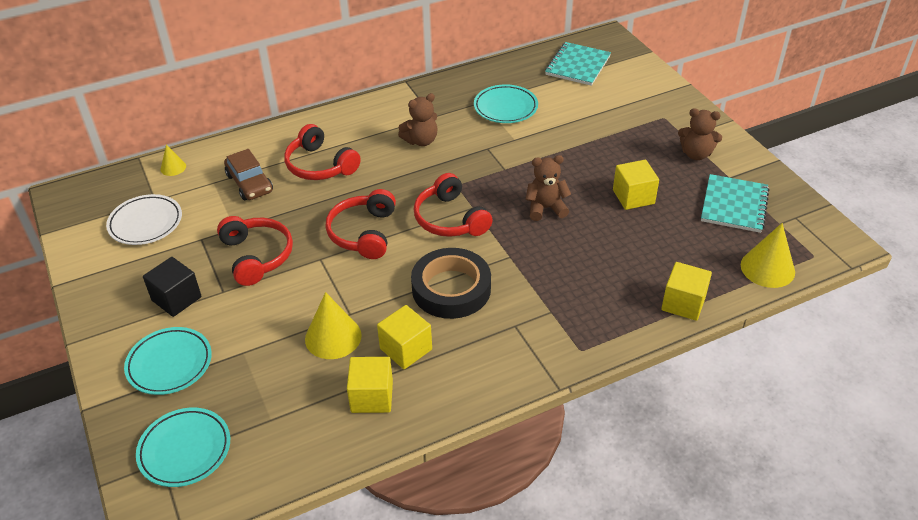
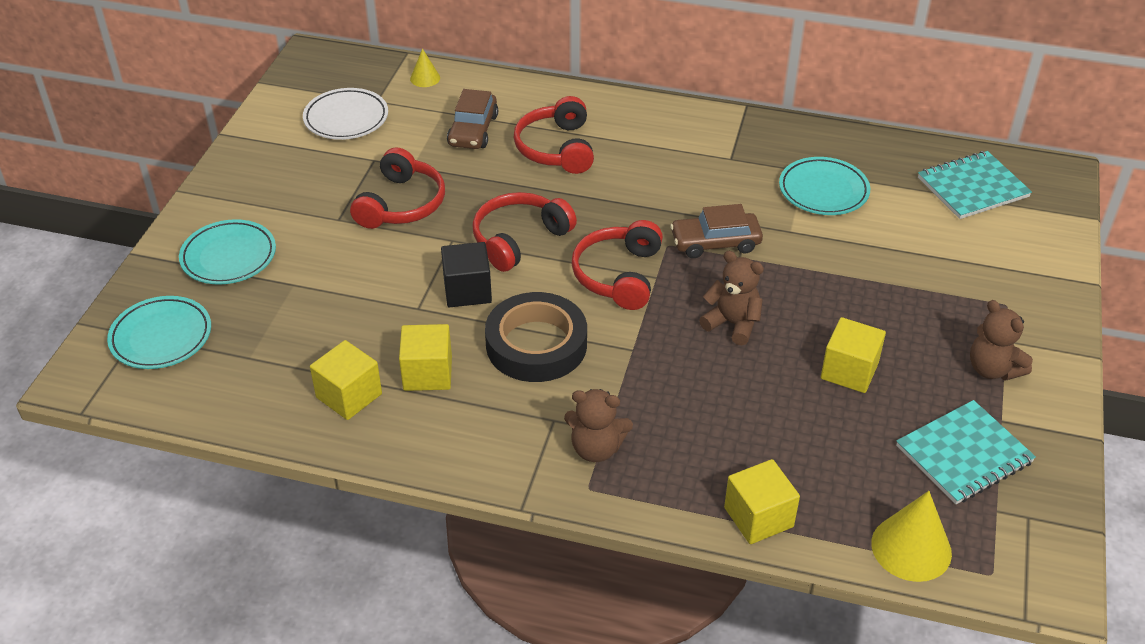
camera: 40 degrees right, 0 degrees up
black cube [143,257,202,317] -> black cube moved to [441,242,492,307]
yellow cone [305,292,362,359] -> none
brown teddy bear [398,93,437,146] -> brown teddy bear moved to [564,389,633,462]
none -> brown car [670,204,763,258]

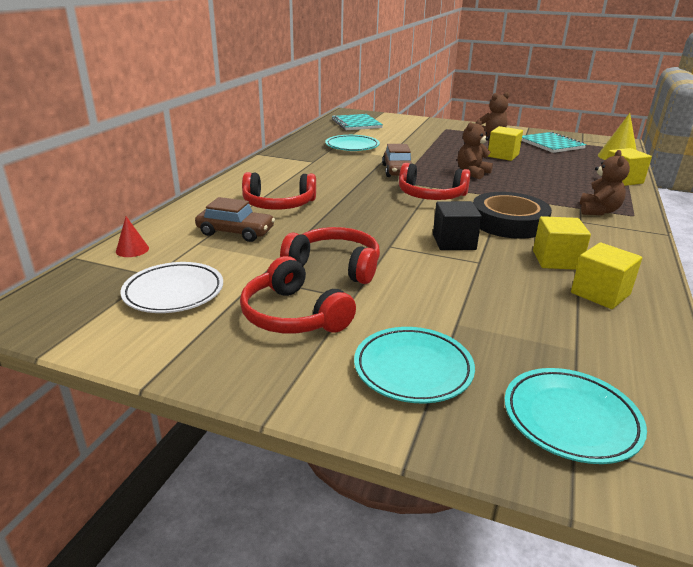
camera: 85 degrees left, 15 degrees down
yellow cone [410,49,440,87] -> red cone [116,216,149,257]
red headphones [472,192,577,272] -> red headphones moved to [240,256,356,333]

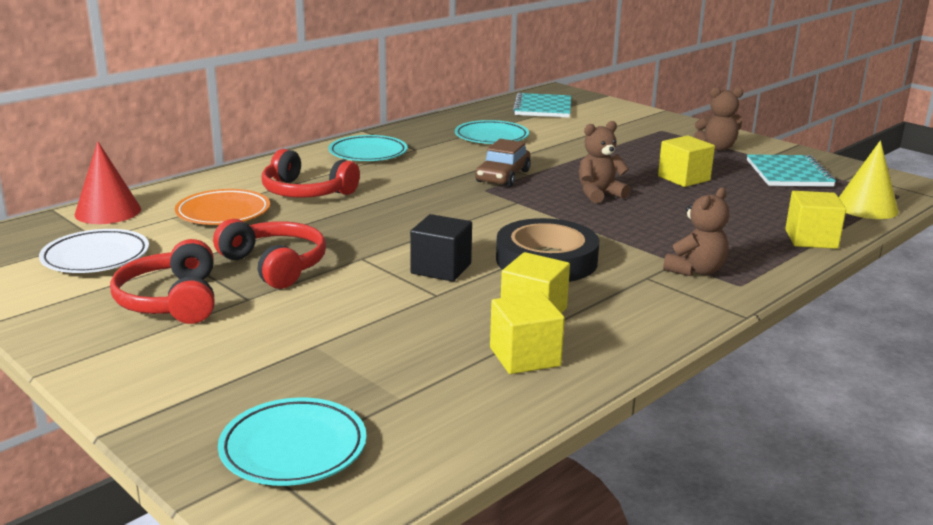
camera: 25 degrees right, 5 degrees down
red cone [116,216,149,257] -> red cone [75,141,141,224], size x1.84
brown car [195,197,275,242] -> orange plate [175,189,270,225]
turquoise plate [354,327,475,403] -> turquoise plate moved to [328,135,408,161]
red headphones [399,163,471,200] -> none

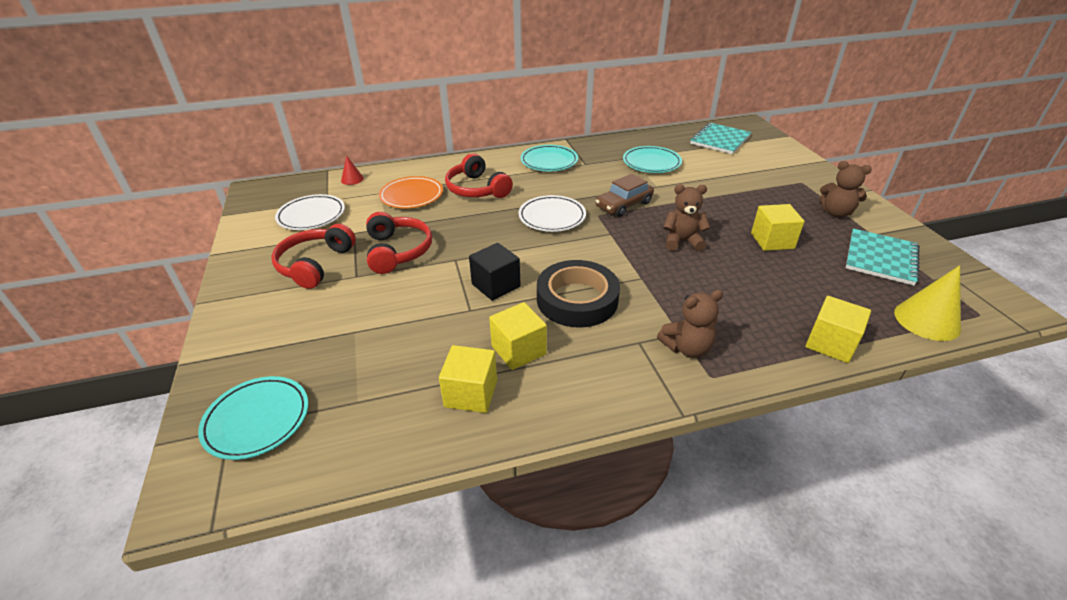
camera: 30 degrees right, 15 degrees up
red cone [75,141,141,224] -> red cone [341,156,364,185], size x0.54
none -> white plate [519,195,586,232]

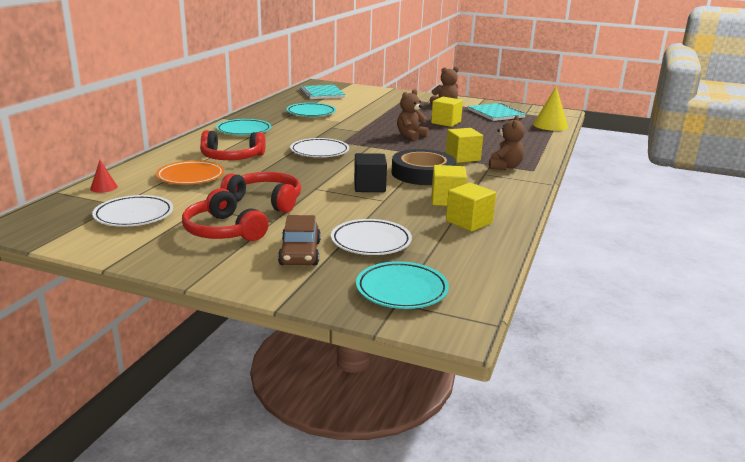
camera: 55 degrees left, 15 degrees down
brown car [595,174,654,217] -> brown car moved to [278,215,321,265]
yellow cube [805,296,871,363] -> yellow cube moved to [446,128,483,163]
none -> white plate [331,219,412,255]

